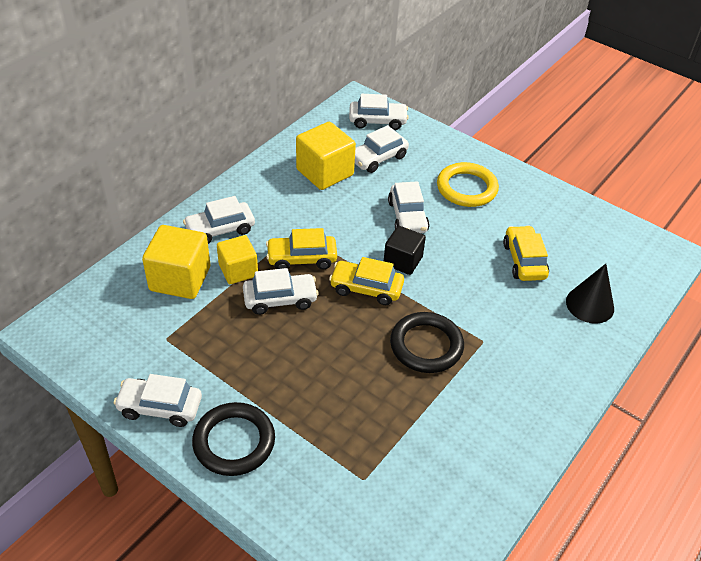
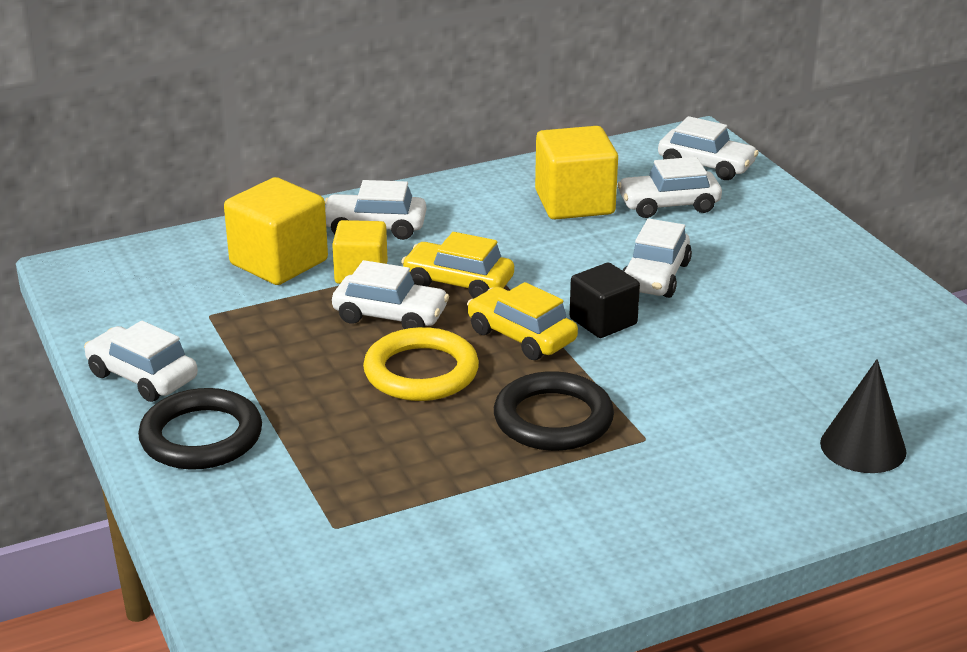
camera: 30 degrees right, 15 degrees down
yellow ring [437,162,499,207] -> yellow ring moved to [363,327,479,401]
yellow car [503,225,549,281] -> none

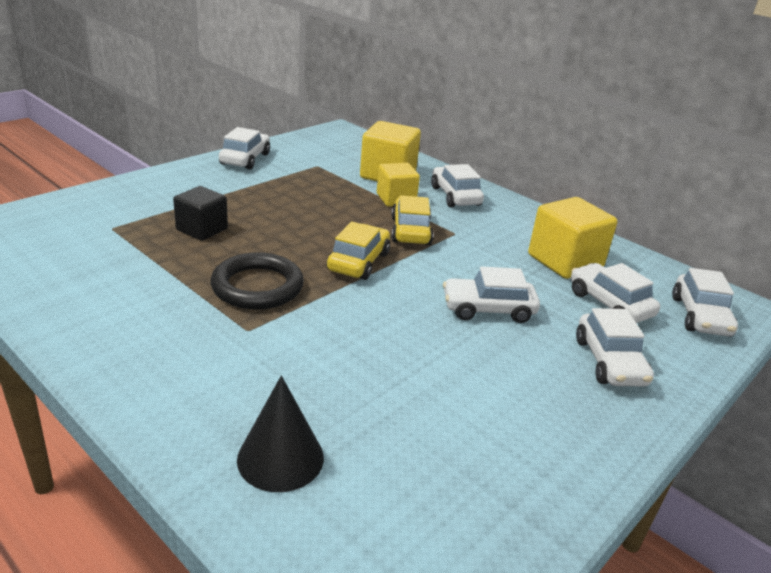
camera: 65 degrees right, 0 degrees up
black ring [138,388,262,470] -> none
white car [332,260,449,329] -> white car moved to [576,308,654,386]
yellow ring [363,327,479,401] -> none
black cube [570,263,640,338] -> black cube moved to [173,186,228,241]

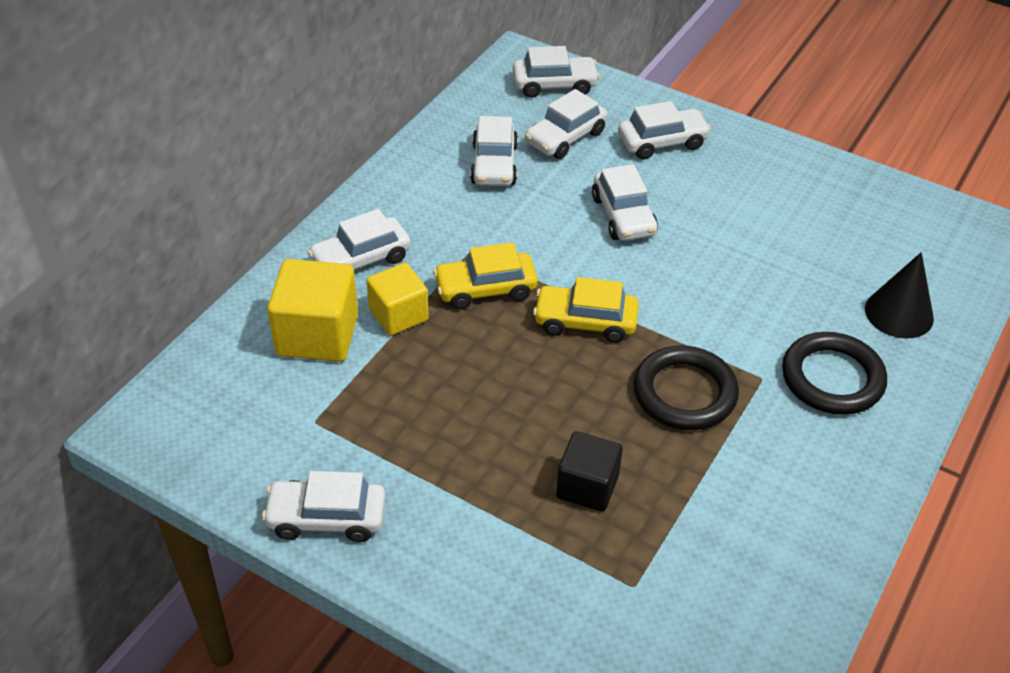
camera: 100 degrees left, 15 degrees up
yellow cube [528,197,617,279] -> white car [470,116,518,186]
none -> black ring [782,332,887,415]

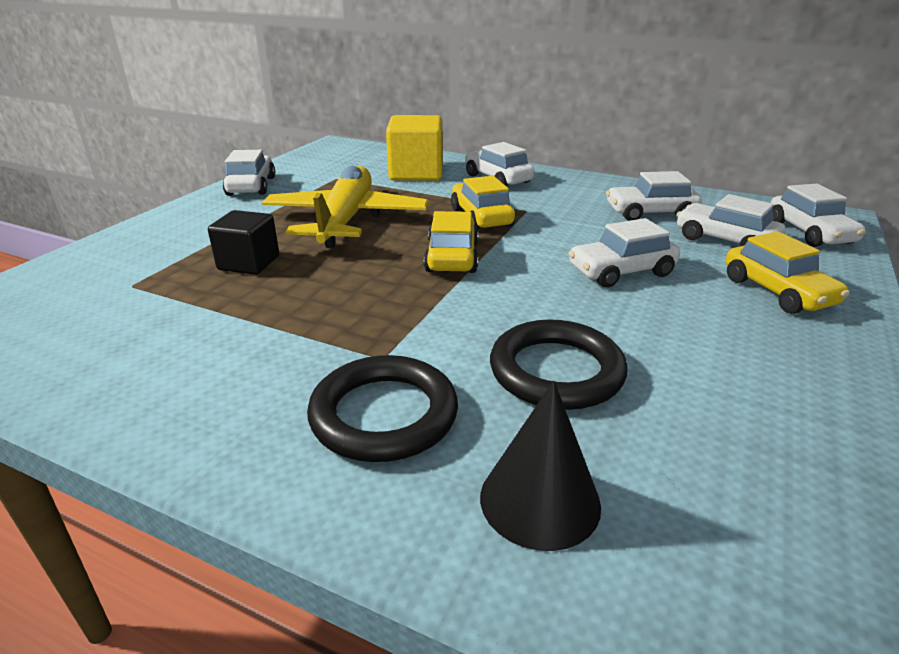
camera: 85 degrees right, 15 degrees down
yellow cube [366,263,429,335] -> none
white car [618,101,711,159] -> yellow car [726,231,850,314]
black ring [633,346,739,430] -> black ring moved to [490,319,628,410]
none -> yellow plane [262,166,428,248]

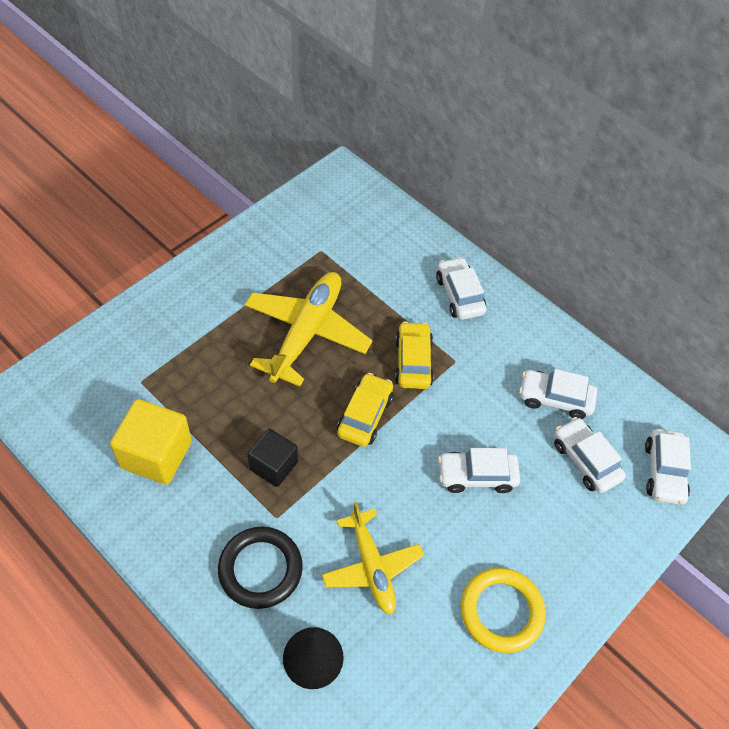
camera: 15 degrees right, 25 degrees up
black cube [208,210,279,275] -> black cube moved to [247,429,298,487]
white car [223,150,275,196] -> none
yellow cube [386,115,443,181] -> yellow cube moved to [110,399,192,485]
black ring [490,319,628,410] -> yellow plane [322,502,424,615]
yellow car [726,231,850,314] -> none
none -> yellow ring [460,568,546,653]

